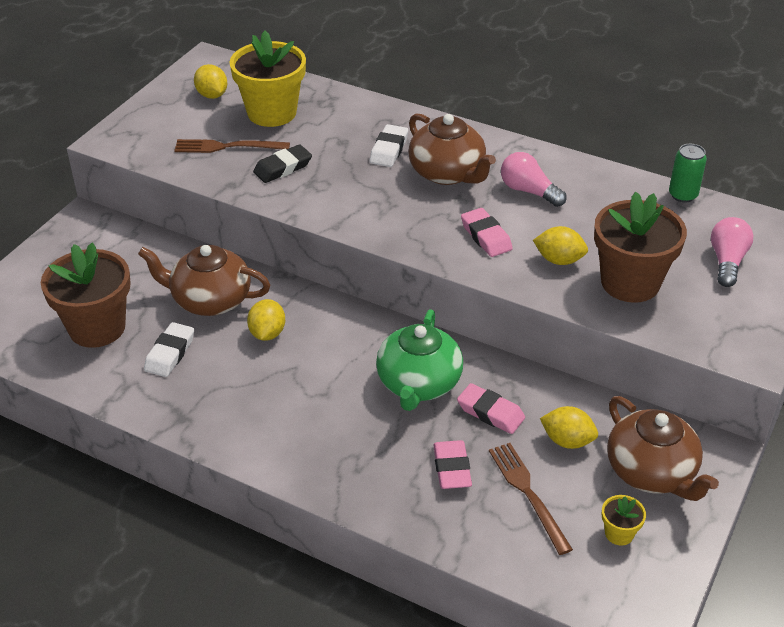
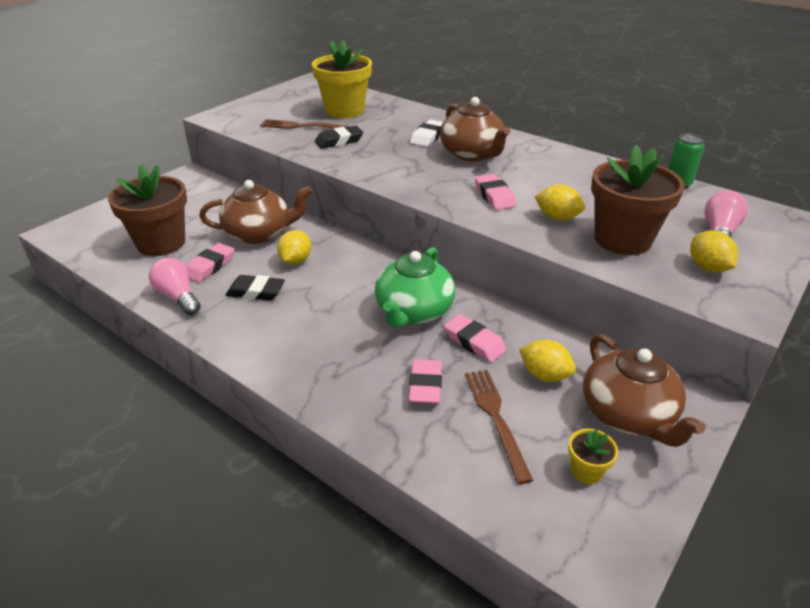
camera: 10 degrees right, 5 degrees down
brown teapot [138,245,270,316] -> brown teapot turned 150 degrees clockwise [199,180,312,244]
white eraser [144,322,194,377] -> pink eraser [185,243,234,283]
yellow lemon [194,64,227,99] -> yellow lemon moved to [690,230,738,273]
pink light bulb [501,152,567,207] -> pink light bulb moved to [149,258,201,315]
none -> black eraser [226,275,285,301]

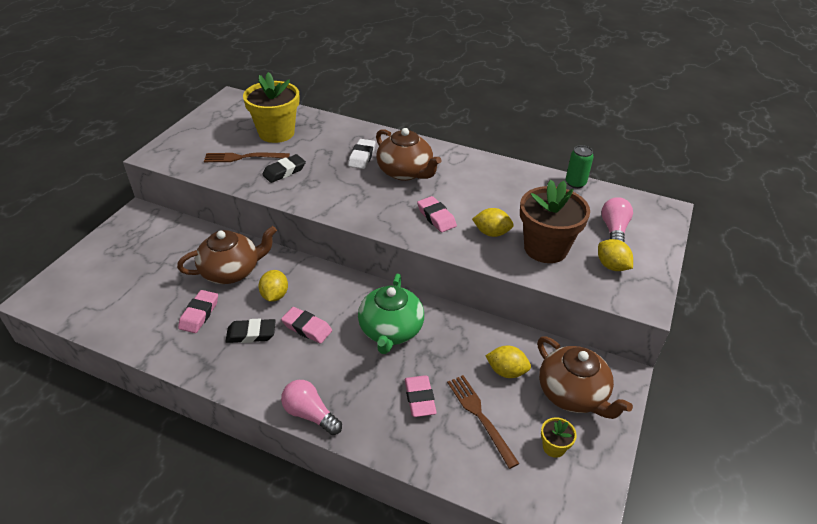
camera: 15 degrees left, 5 degrees up
brown flower pot [108,164,187,256] -> none
pink light bulb [149,258,201,315] -> pink light bulb moved to [281,380,342,435]
pink eraser [444,314,507,363] -> pink eraser moved to [281,307,332,344]

